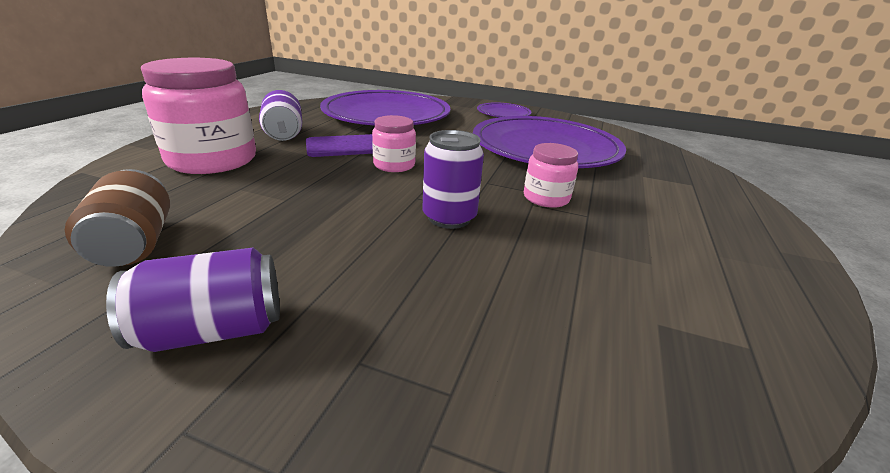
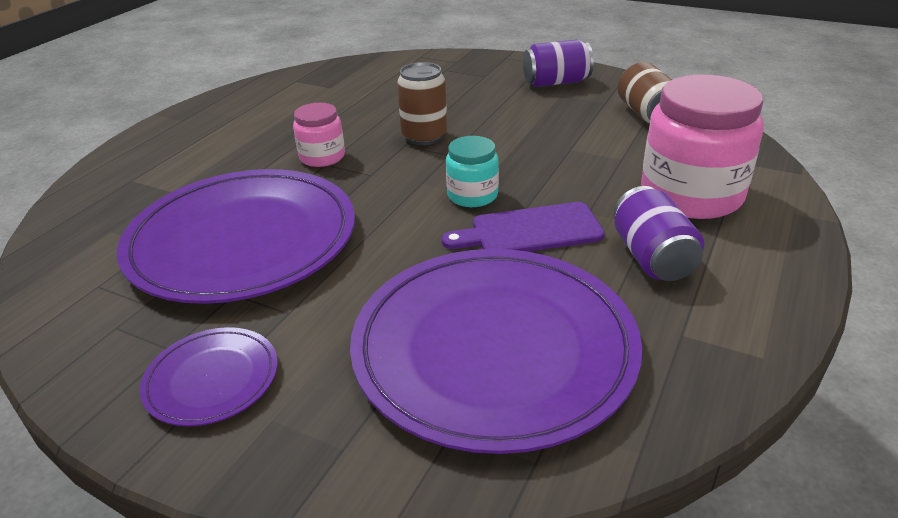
camera: 170 degrees left, 5 degrees up
pink jar [372,115,416,172] -> turquoise jar [446,136,499,207]
purple can [422,130,484,229] -> brown can [397,62,447,145]

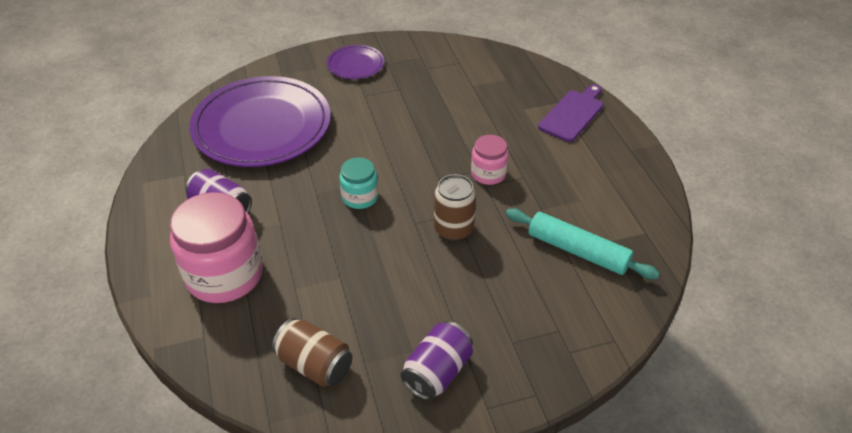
camera: 135 degrees right, 10 degrees up
purple plate [117,169,355,304] -> none
purple cutting board [442,202,605,252] -> purple cutting board moved to [538,84,603,142]
none -> turquoise rolling pin [506,208,660,279]

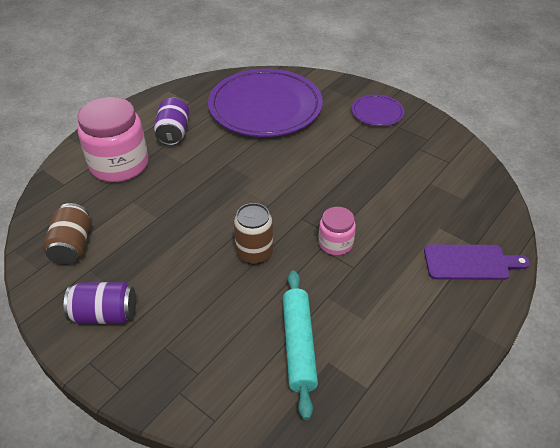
camera: 55 degrees right, 0 degrees up
turquoise jar [339,157,378,209] -> none

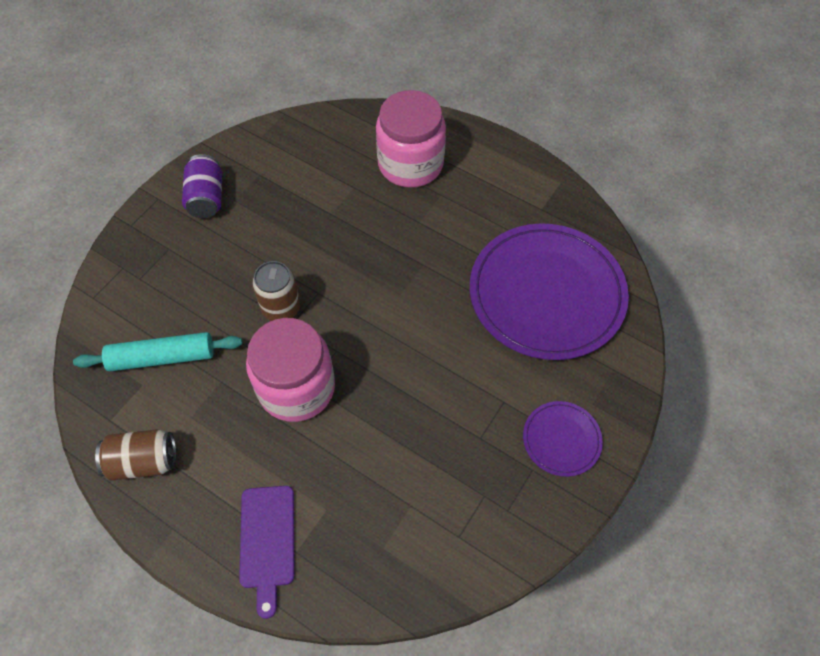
camera: 85 degrees right, 15 degrees up
brown can [43,203,91,265] -> brown can moved to [95,429,176,481]
purple can [154,98,189,146] -> none
pink jar [319,207,356,255] -> pink jar [246,318,335,422], size x1.93

